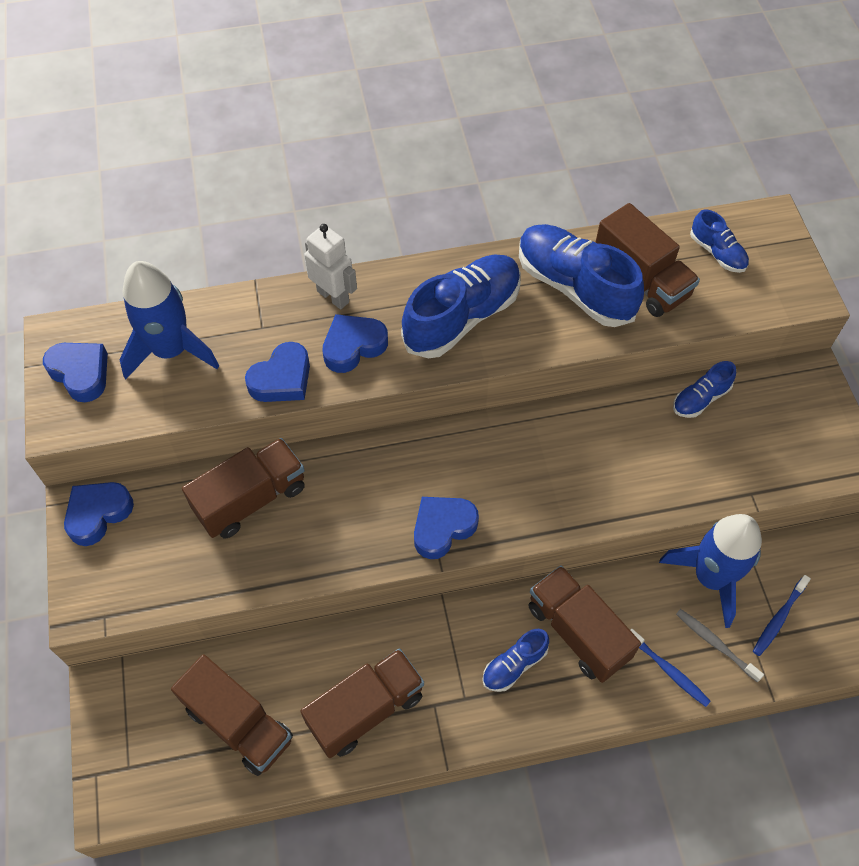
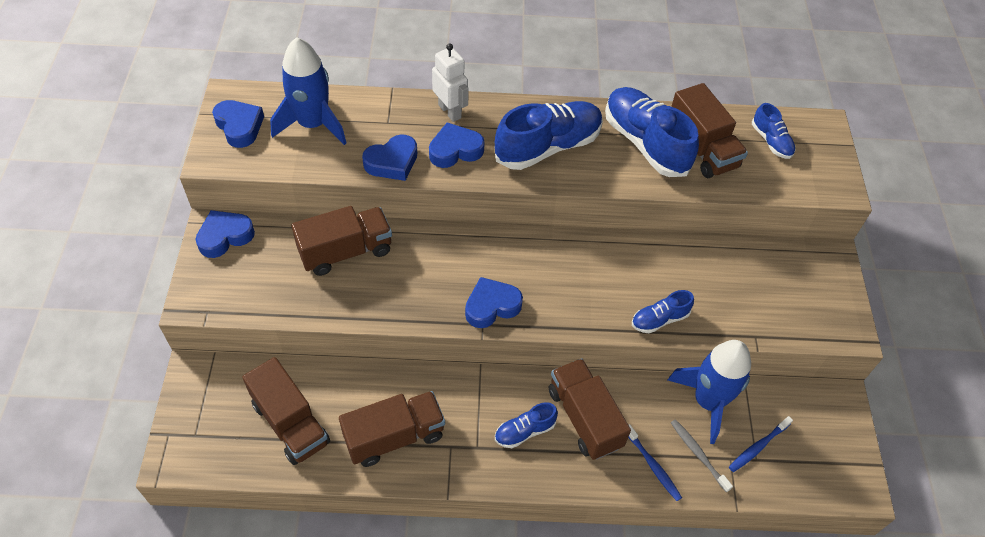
camera: 10 degrees right, 5 degrees down
blue shoe [673,361,736,418] -> blue shoe moved to [632,290,694,333]

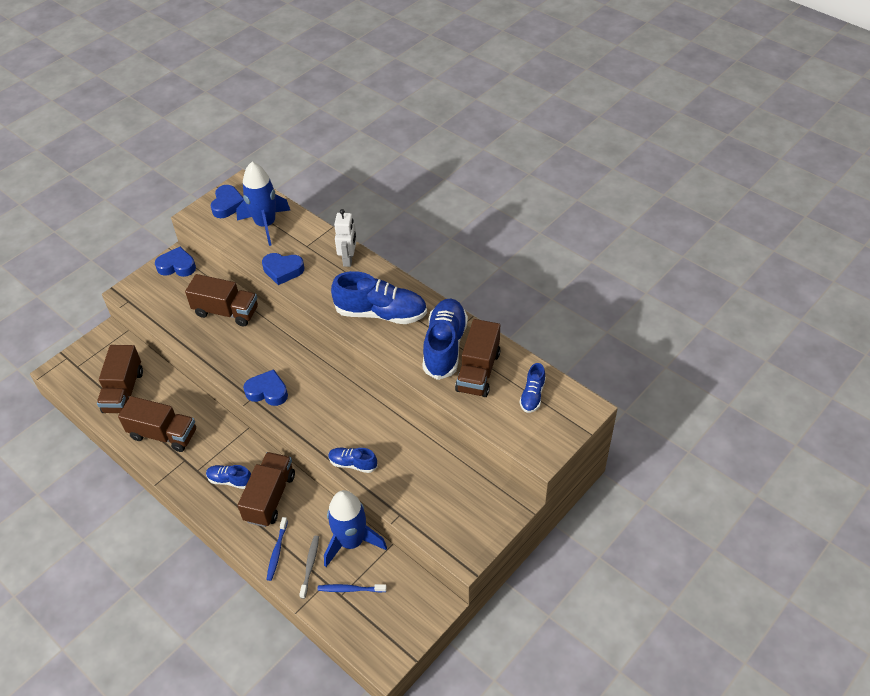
camera: 45 degrees right, 5 degrees down
blue heart [429,123,485,168] -> none

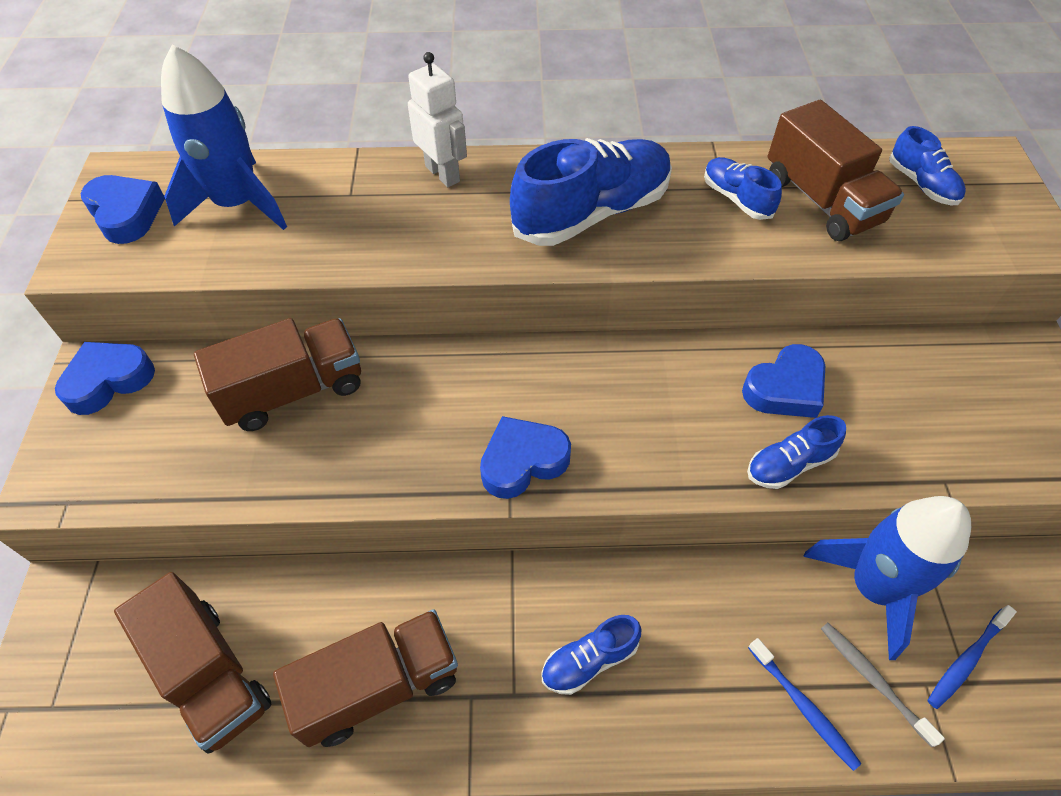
camera: 45 degrees left, 5 degrees up
brown truck [238,452,295,527] -> none
blue heart [262,253,304,285] -> blue heart moved to [742,344,825,418]
blue shoe [423,298,468,380] -> blue shoe [704,157,782,220], size x0.51

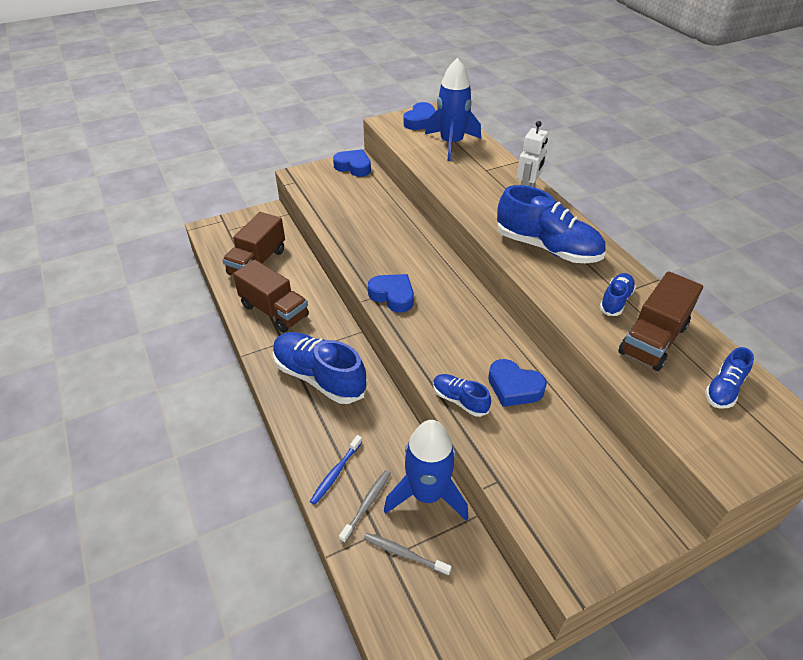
camera: 65 degrees right, 10 degrees down
brown truck [194,318,361,431] -> none
blue shoe [541,615,641,695] -> blue shoe [273,332,367,404], size x1.98
blue toothbrush [927,605,1017,709] -> grey toothbrush [364,533,452,576]

